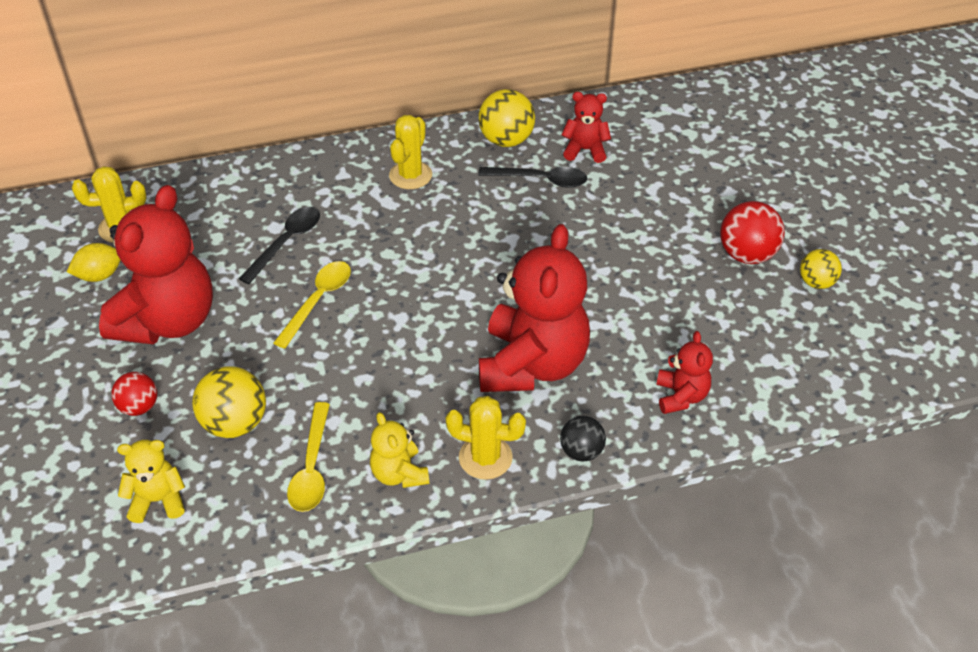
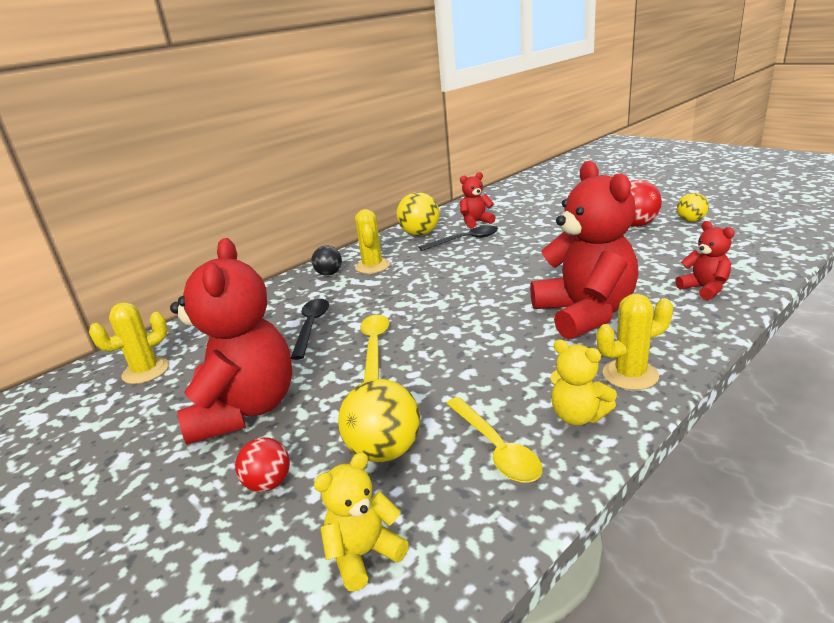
camera: 25 degrees left, 20 degrees down
yellow lemon [67,243,121,282] -> none
black ball [560,416,606,462] -> black ball moved to [312,245,342,276]

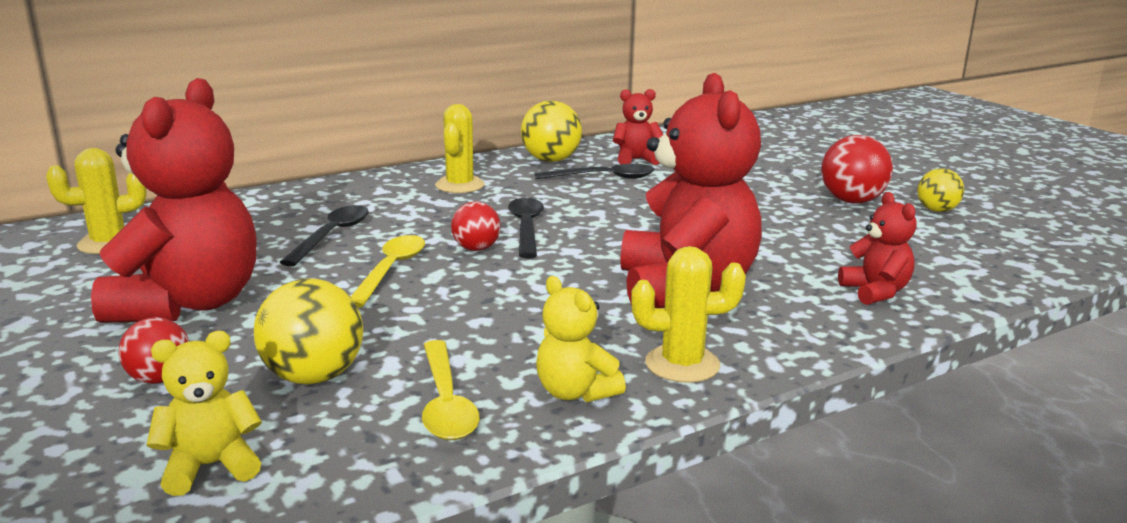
camera: 10 degrees right, 5 degrees down
black ball [312,245,342,276] -> none
none -> red ball [451,201,501,251]
none -> black spoon [508,198,544,258]

